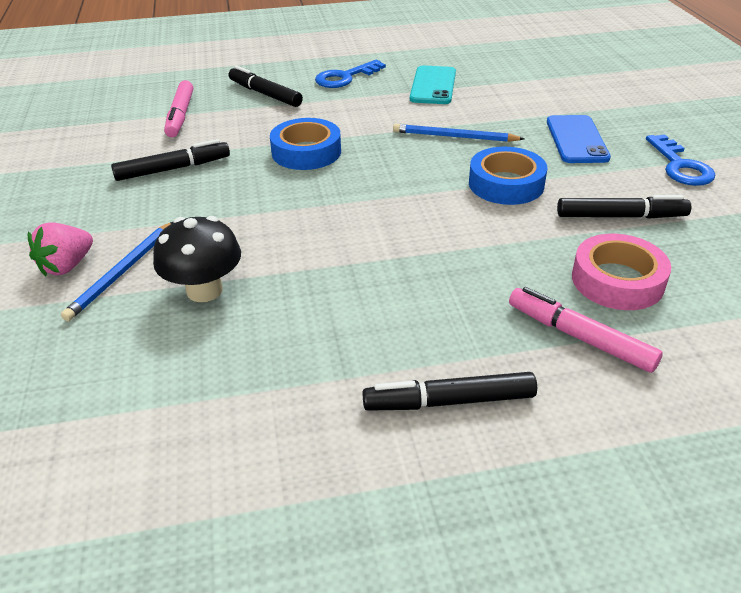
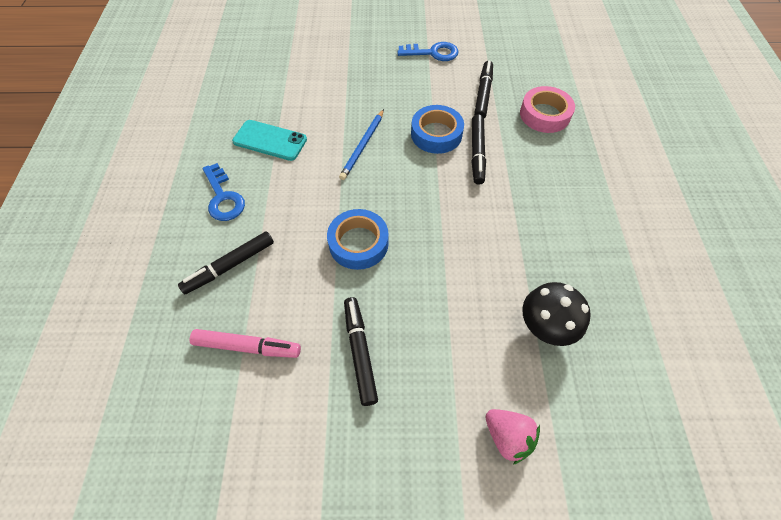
camera: 80 degrees left, 20 degrees up
blue pencil [61,221,174,321] -> none
black marker [362,372,537,411] -> black marker moved to [471,114,486,185]
pink marker [509,287,663,373] -> none
blue phone [547,115,611,163] -> none

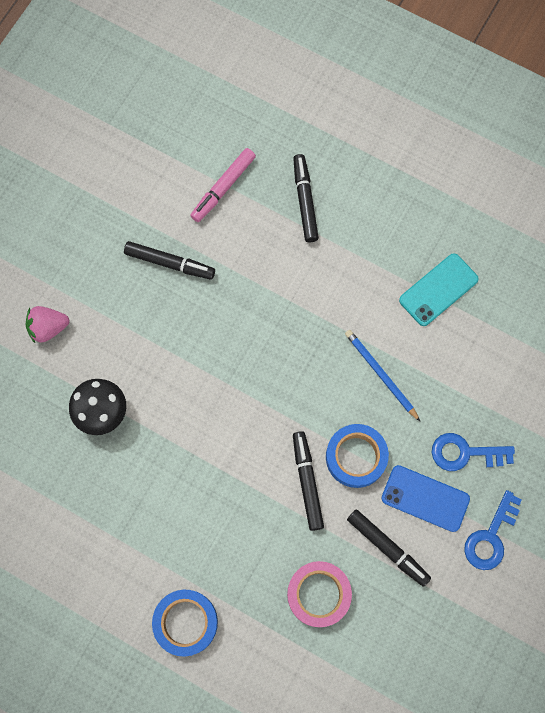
camera: 120 degrees right, 15 degrees up
blue key [203,163,245,221] -> blue key moved to [432,433,515,471]
blue tape [327,209,389,270] -> blue tape moved to [152,590,218,656]
black marker [471,114,486,185] -> black marker turned 45 degrees clockwise [293,431,324,531]
none -> blue phone [381,465,470,532]

